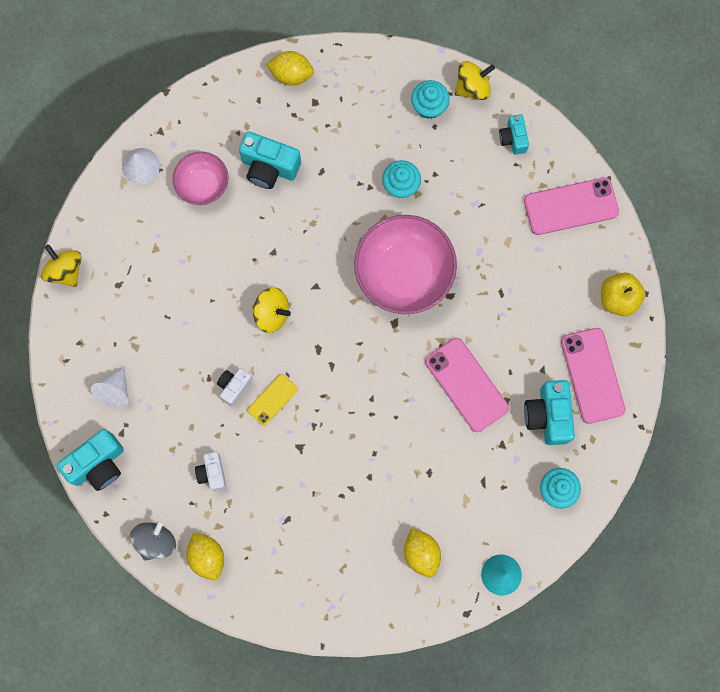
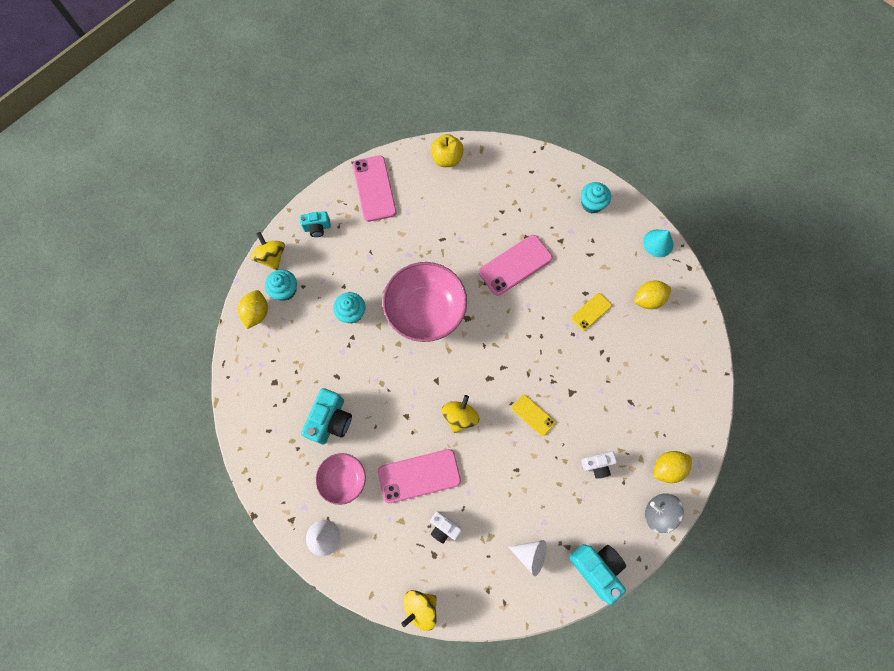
camera: 90 degrees left, 5 degrees down
white camera [217,368,253,406] -> white camera moved to [430,511,462,544]
yellow lemon [266,51,314,86] -> yellow lemon moved to [238,290,268,329]
turquoise camera [524,380,575,445] -> none
pink phone [561,328,626,424] -> pink phone moved to [378,449,461,503]
none -> yellow phone [571,293,612,331]

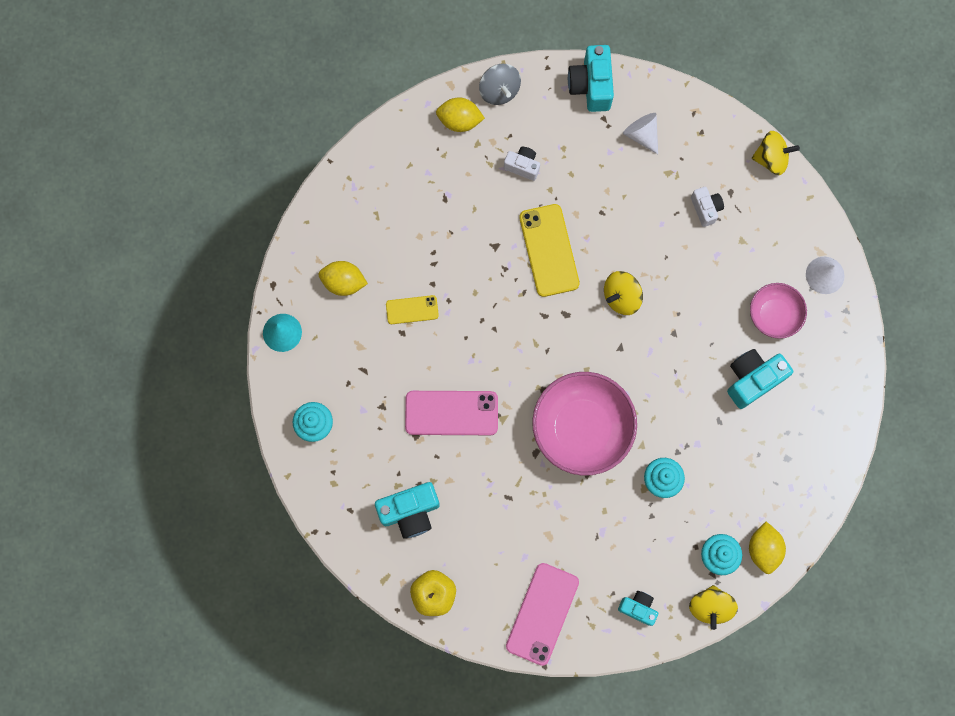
camera: 145 degrees left, 5 degrees up
yellow lemon [238,290,268,329] -> yellow lemon turned 45 degrees counterclockwise [749,522,786,574]
pink phone [378,449,461,503] -> none
yellow phone [511,395,555,436] -> yellow phone [519,204,580,297], size x1.78
none -> turquoise camera [375,482,440,539]

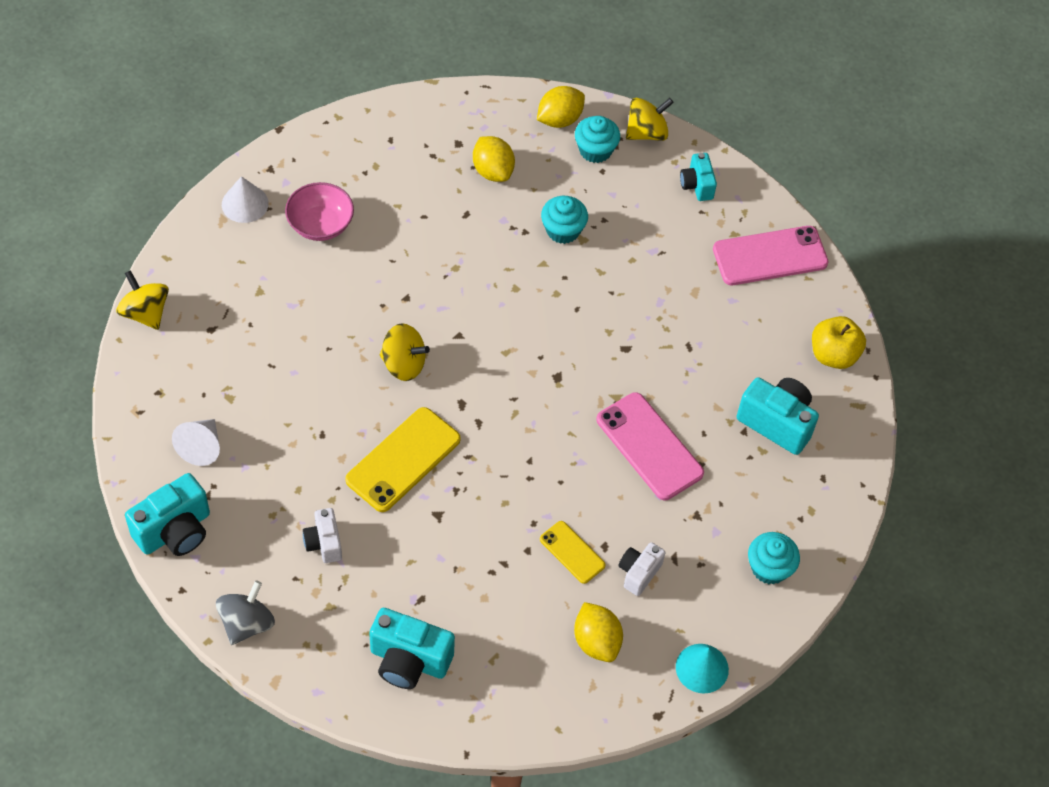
camera: 130 degrees left, 20 degrees down
yellow lemon [436,97,485,132] -> yellow lemon moved to [473,136,515,182]
pink bowl [532,372,637,476] -> none
white camera [691,187,724,227] -> white camera moved to [619,542,665,596]
turquoise camera [727,349,793,409] -> turquoise camera moved to [369,608,455,689]

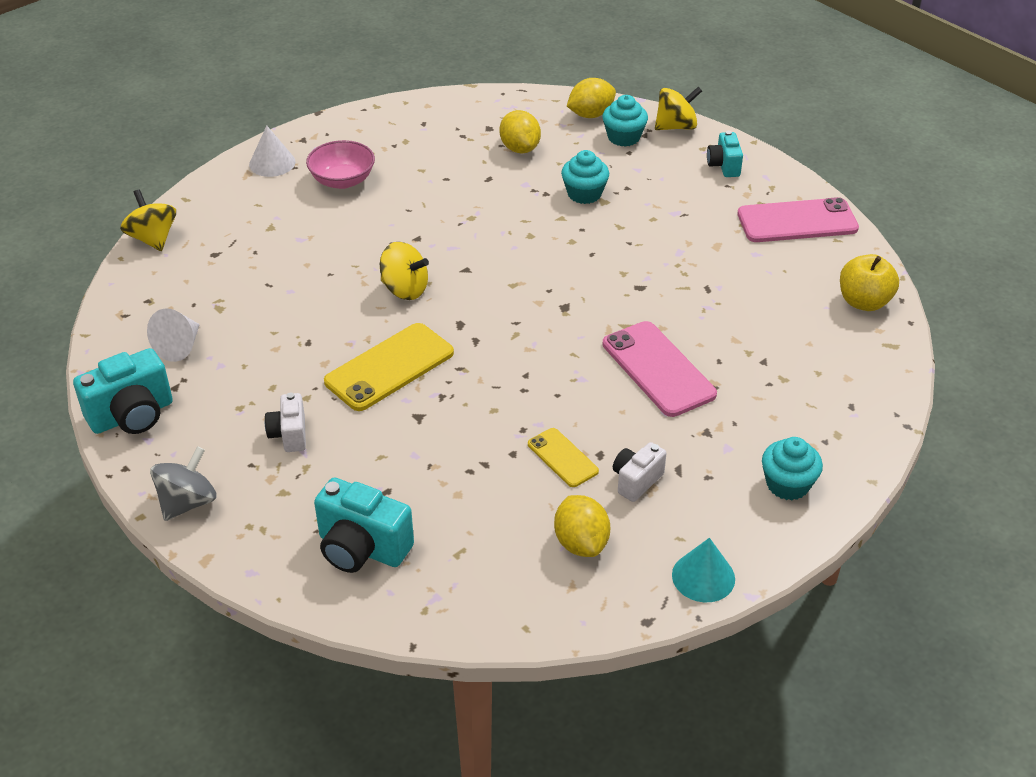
camera: 10 degrees right, 15 degrees down
turquoise camera [737,377,819,455] -> none

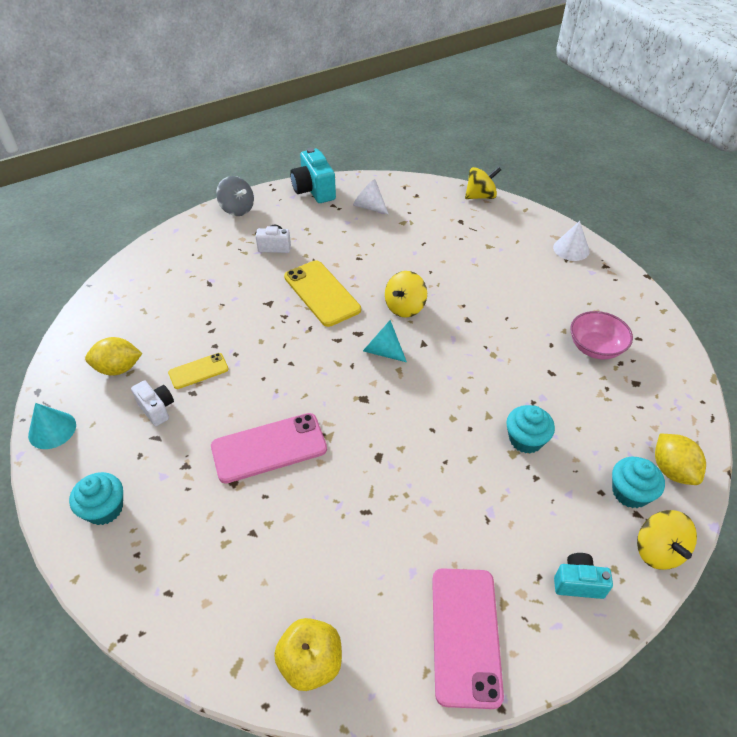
camera: 100 degrees right, 5 degrees up
pink bowl [306,140,375,189] -> pink bowl moved to [570,311,633,359]
turquoise camera [314,478,414,573] -> none
yellow lemon [500,110,541,154] -> none
none -> turquoise cone [363,320,407,362]

